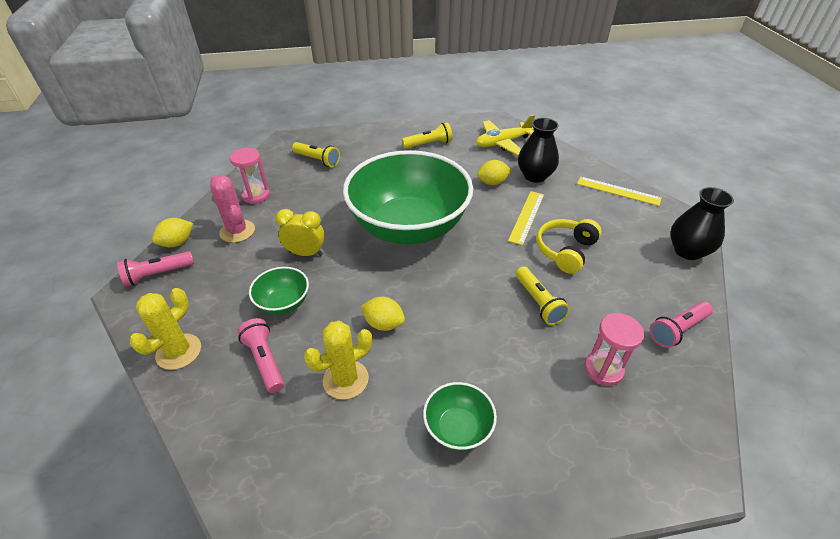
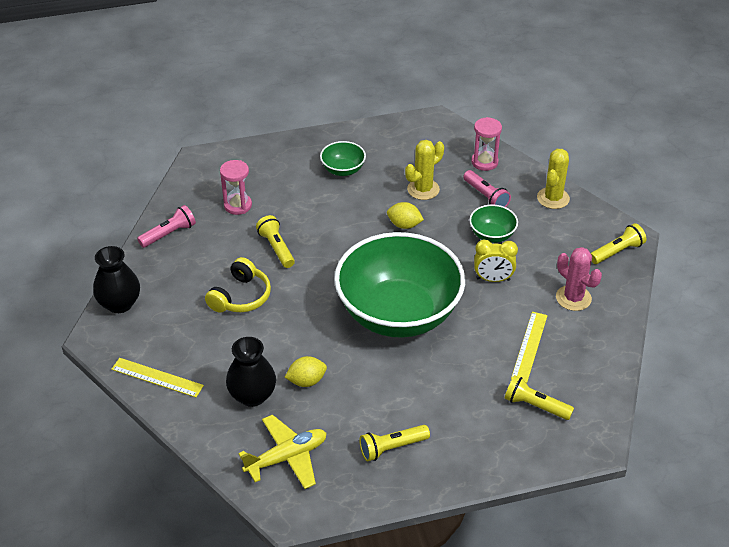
camera: 175 degrees right, 0 degrees up
pink flashlight [117,251,194,287] -> yellow flashlight [591,223,646,264]
yellow lemon [152,218,193,247] -> none
pink hourglass [230,148,270,204] -> pink hourglass moved to [471,117,502,171]
yellow ruler [508,191,544,245] -> yellow ruler moved to [511,312,548,383]

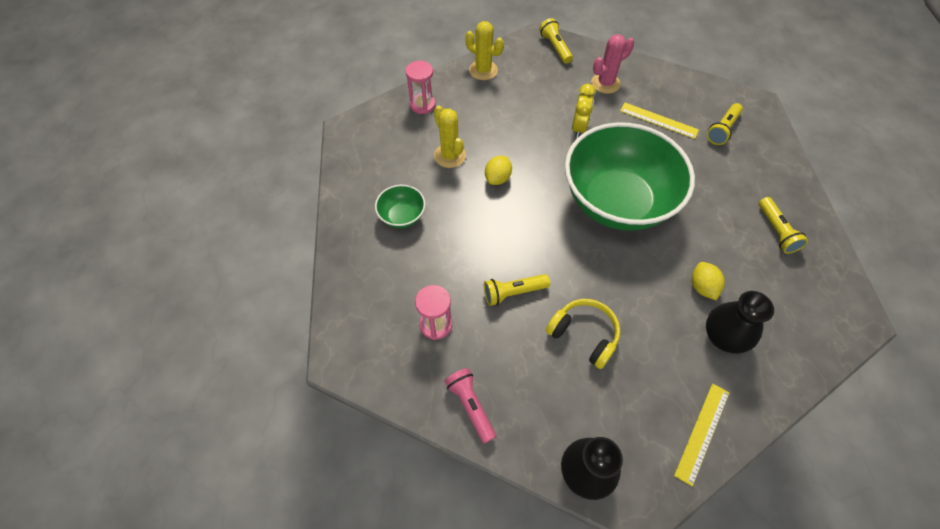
camera: 80 degrees left, 15 degrees up
yellow plane [238,414,327,489] -> none
pink flashlight [463,170,511,207] -> none
green bowl [469,204,518,243] -> none

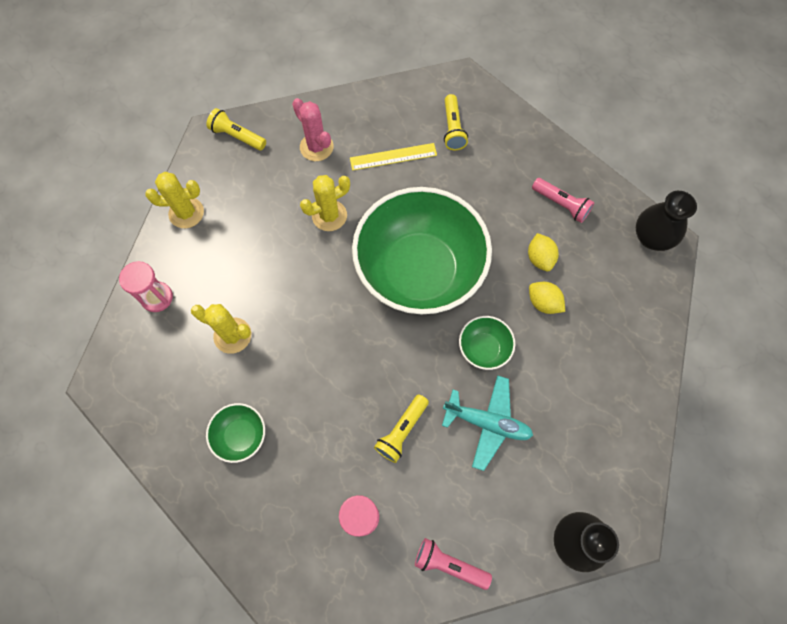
camera: 40 degrees left, 10 degrees up
yellow lemon [485,156,512,185] -> yellow lemon moved to [528,233,559,271]
yellow headphones [546,299,620,369] -> turquoise plane [442,375,533,471]
yellow clock [572,84,595,138] -> yellow cactus [300,175,350,231]
pink cactus [591,34,634,94] -> pink cactus turned 60 degrees counterclockwise [292,98,334,161]
yellow ruler [674,384,729,486] -> none
black vase [706,291,774,354] -> black vase moved to [636,191,697,251]
yellow flashlight [759,197,808,254] -> pink flashlight [532,178,595,223]
none -> green bowl [459,316,515,370]

